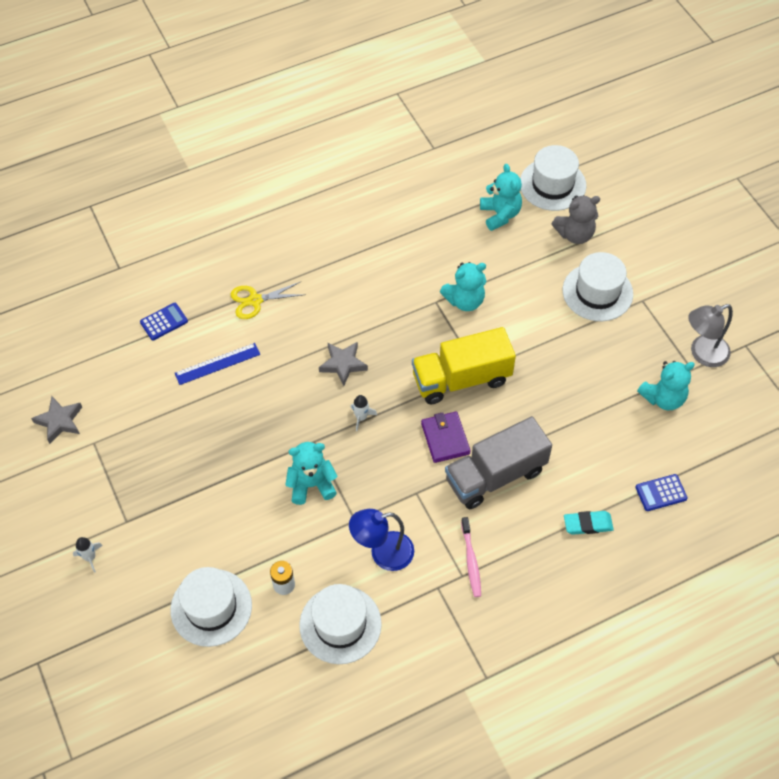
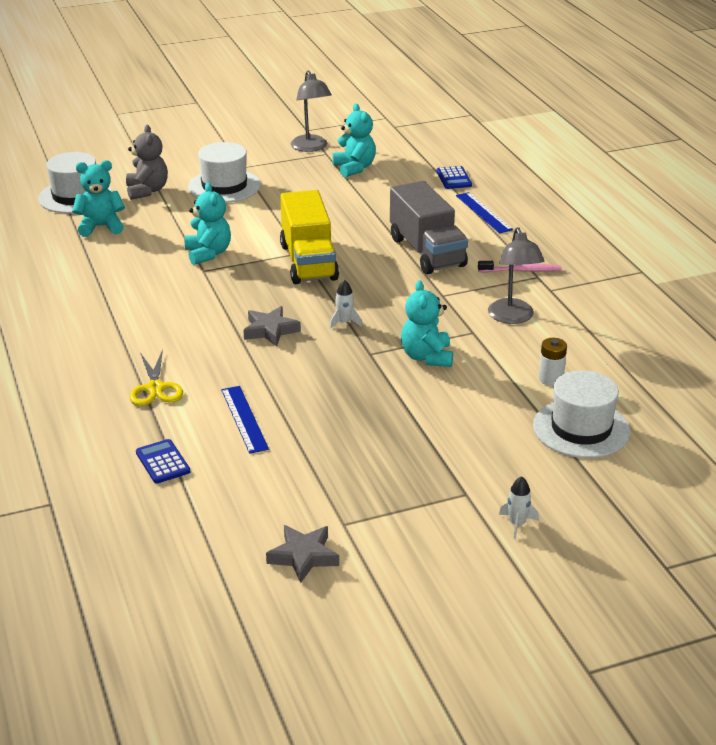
camera: 85 degrees left, 25 degrees down
white hat [299,584,382,664] -> none
blue lamp [349,509,414,571] -> grey lamp [488,227,544,324]
purple wallet [421,411,471,463] -> none
turquoise eraser [564,511,614,535] -> blue ruler [456,192,513,233]

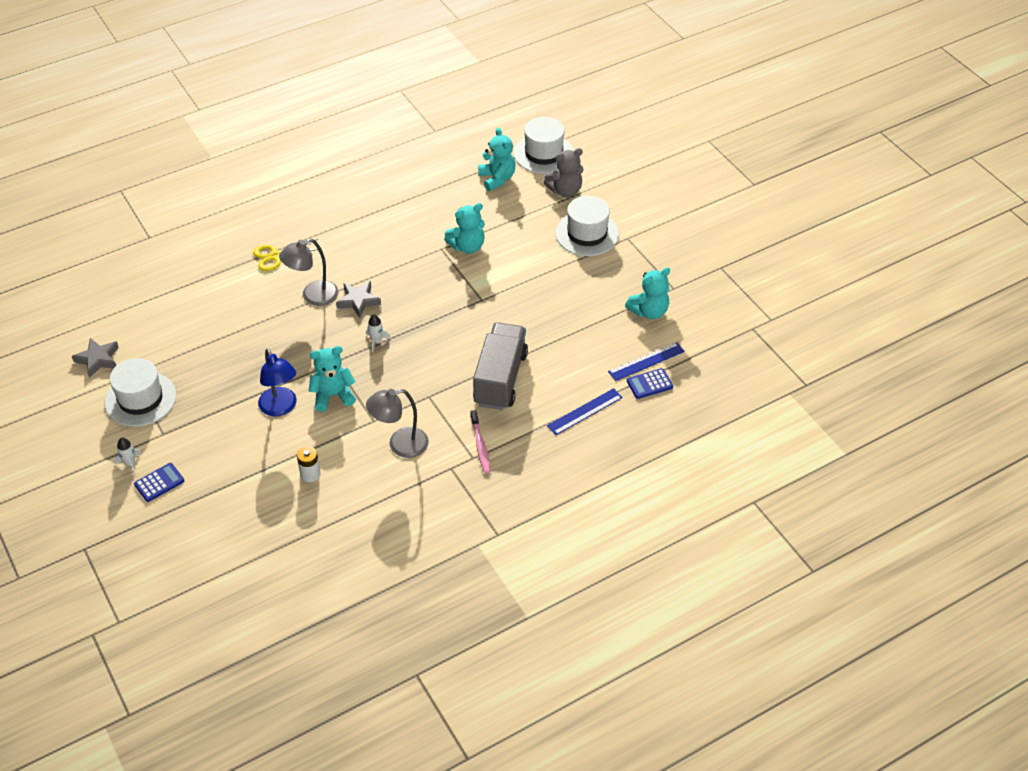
camera: 80 degrees right, 15 degrees up
blue calculator [136,439,190,483] -> blue calculator moved to [134,463,184,502]
blue ruler [221,386,269,454] -> blue ruler moved to [608,342,685,381]
yellow truck [280,190,339,284] -> none
grey lamp [291,71,332,152] -> grey lamp moved to [279,239,339,306]
grey truck [390,181,468,275] -> grey truck turned 135 degrees clockwise [473,322,528,410]
white hat [533,370,630,458] -> white hat moved to [105,358,176,426]
none -> blue lamp [258,349,296,417]

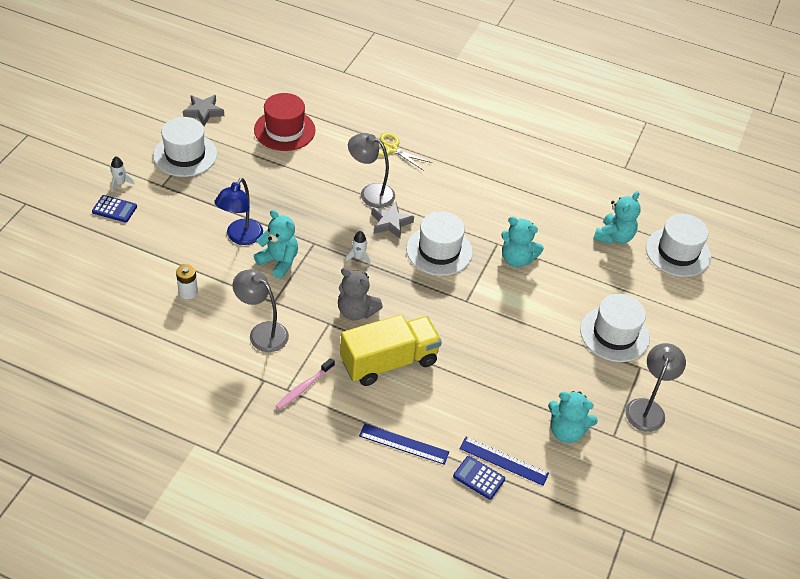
camera: 50 degrees right, 0 degrees up
grey truck [473,322,528,410] -> yellow truck [340,314,442,386]
grey teddy bear [543,148,584,197] -> grey teddy bear moved to [338,268,383,320]
none -> red hat [254,93,316,151]
none -> white hat [406,211,473,276]
none -> grey lamp [625,343,686,432]

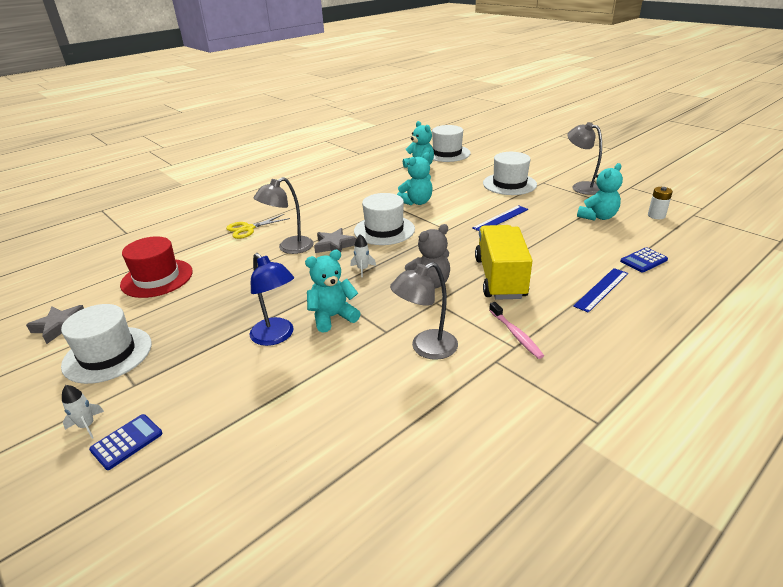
camera: 60 degrees left, 15 degrees down
white battery [176,264,198,299] -> white battery moved to [648,187,673,219]
blue ruler [459,437,549,486] -> blue ruler moved to [472,205,528,231]

